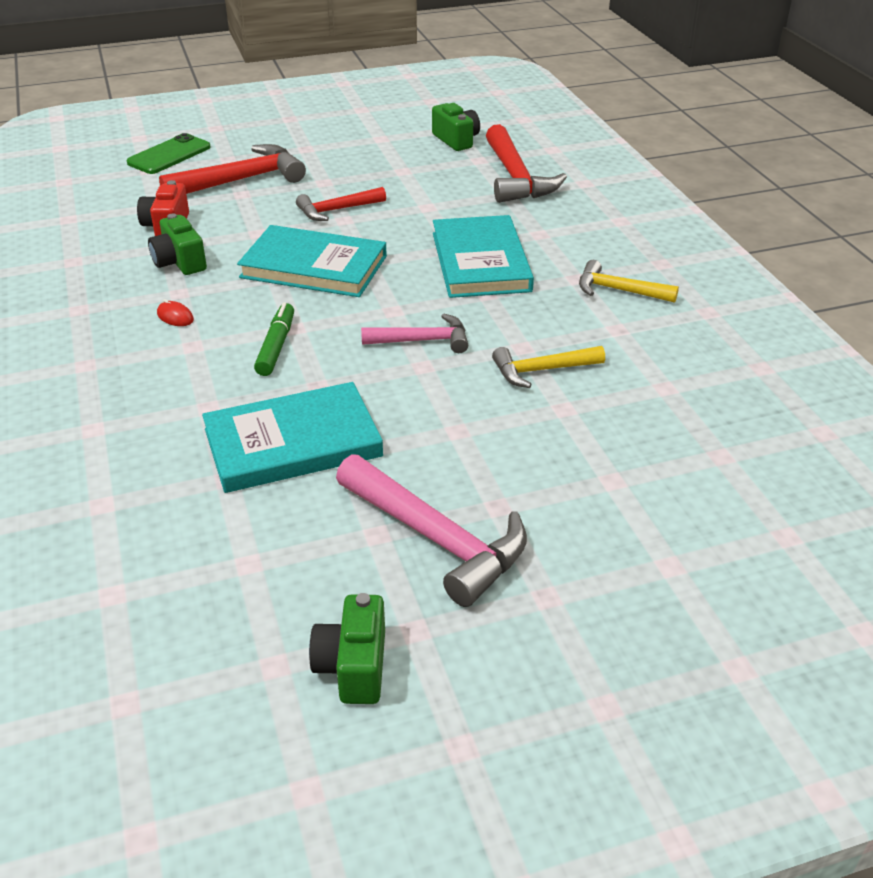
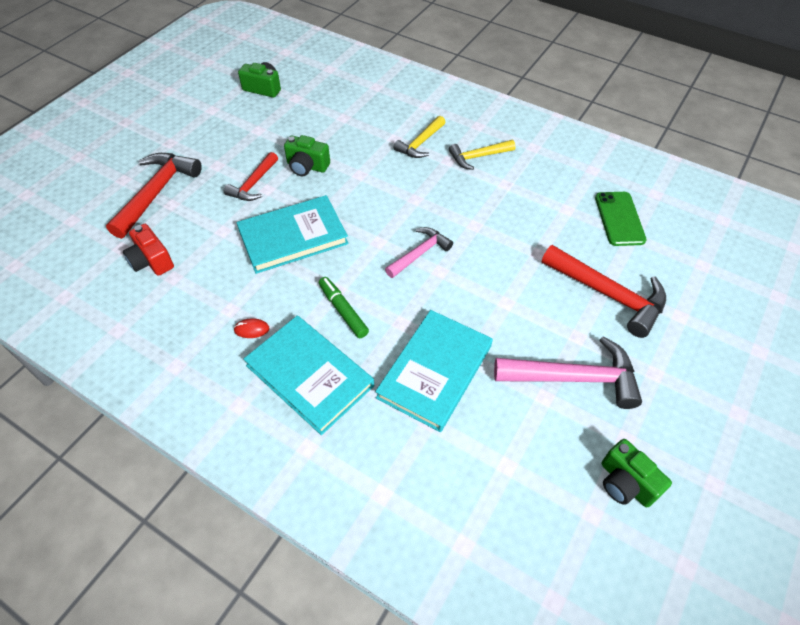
camera: 40 degrees left, 15 degrees up
green phone [127,133,211,174] -> green phone moved to [595,192,647,246]
green camera [148,213,207,275] -> green camera moved to [284,135,330,176]
turquoise book [433,215,534,298] -> turquoise book moved to [244,316,374,435]
red hammer [486,124,567,203] -> red hammer moved to [542,245,666,338]
yellow hammer [492,346,605,388] -> yellow hammer moved to [393,116,446,158]

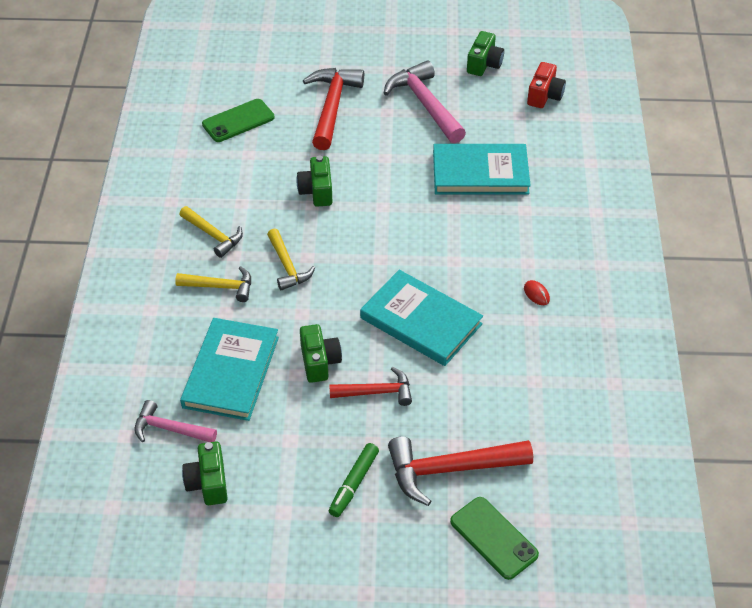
camera: 120 degrees left, 5 degrees down
red camera [123,224,174,276] -> red camera moved to [527,62,566,108]
turquoise book [244,316,374,435] -> turquoise book moved to [180,318,279,421]
green marker [319,277,369,338] -> green marker moved to [329,443,379,517]
pink hammer [385,227,453,278] -> pink hammer moved to [135,400,217,442]
none -> yellow hammer [267,228,315,290]
none -> green camera [296,156,332,207]
none -> green phone [450,497,539,580]

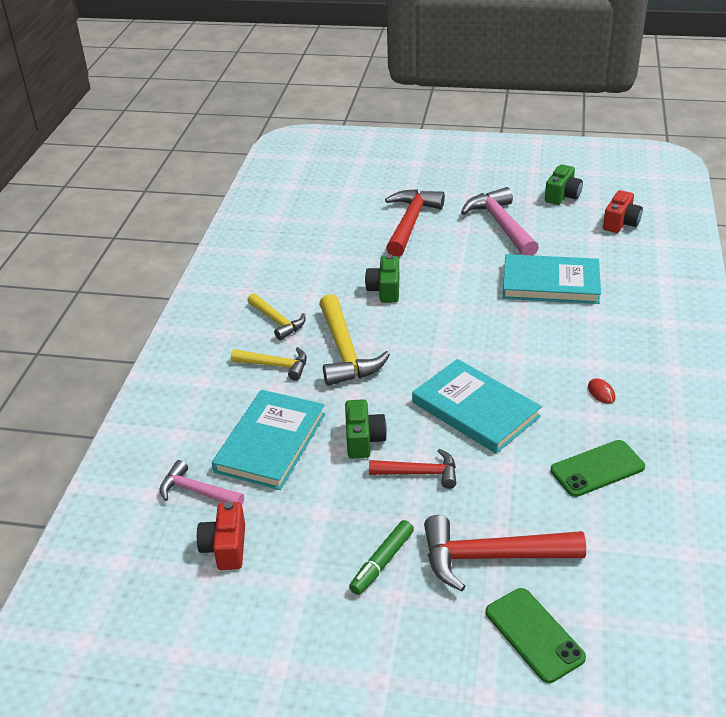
camera: 10 degrees right, 10 degrees down
green camera [182,442,228,505] -> red camera [197,501,245,570]
green phone [202,99,274,142] -> green phone moved to [550,440,645,497]
yellow hammer [267,228,315,290] -> yellow hammer [319,294,390,386], size x1.65

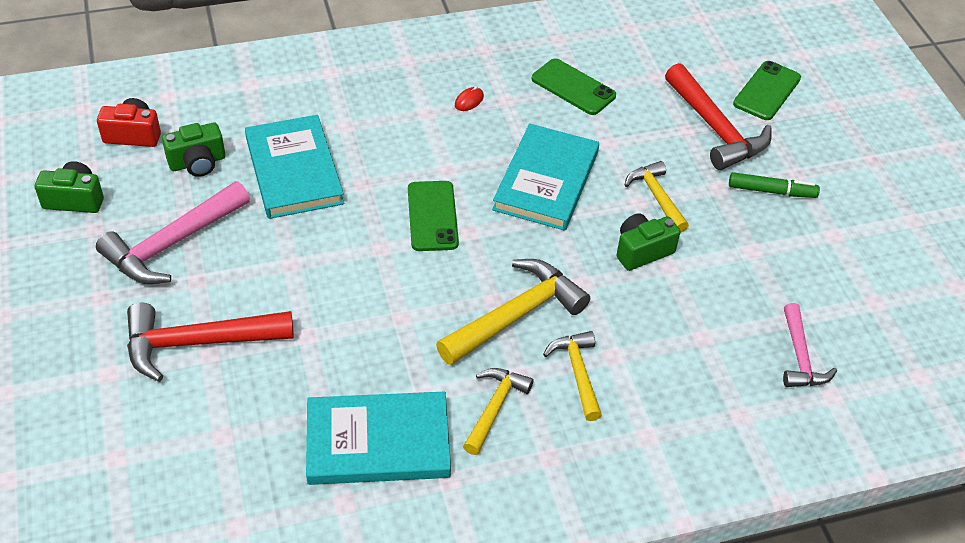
camera: 120 degrees left, 10 degrees up
red camera [197,501,245,570] -> none
turquoise book [212,390,325,490] -> turquoise book moved to [306,392,451,485]
green camera [365,254,399,303] -> green camera moved to [162,122,225,177]
red hammer [369,448,456,489] -> yellow hammer [624,161,689,233]
none -> green phone [408,181,459,251]

